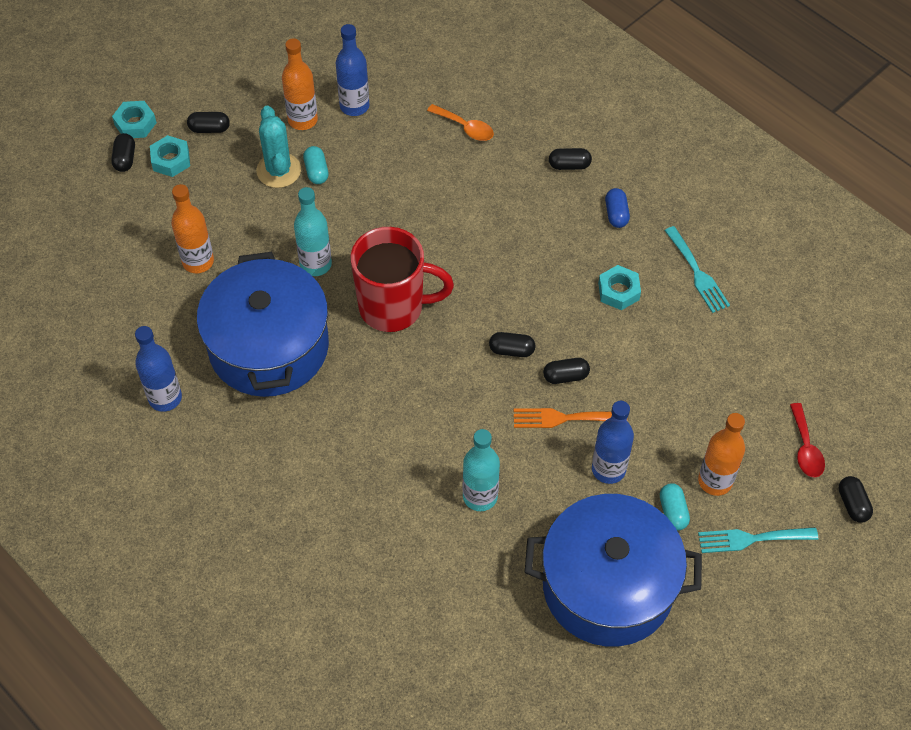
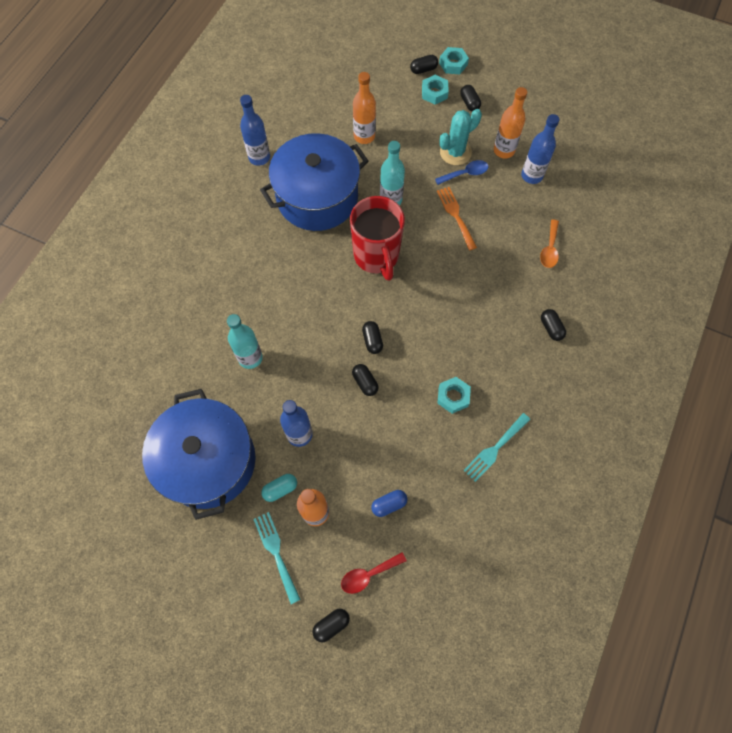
camera: 70 degrees right, 10 degrees up
turquoise capsule [303,146,329,184] -> blue spoon [435,160,489,185]
orange fork [514,408,612,428] -> orange fork moved to [437,187,477,250]
blue capsule [605,188,630,228] -> blue capsule moved to [371,490,407,517]

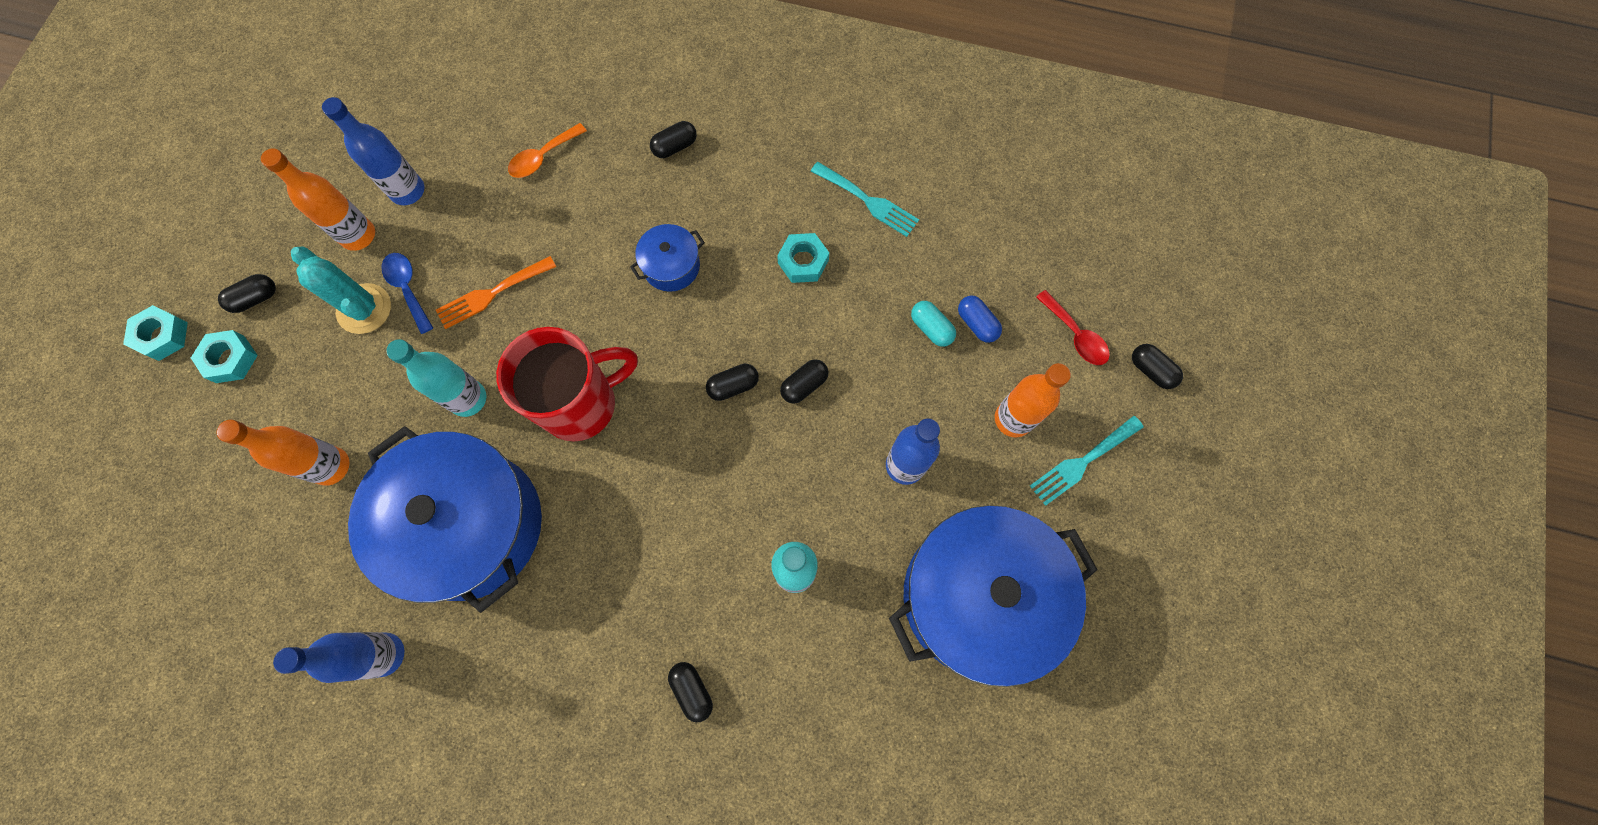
camera: 100 degrees left, 5 degrees up
turquoise capsule [261,474,297,502] -> turquoise capsule moved to [911,301,956,347]
black capsule [410,55,438,74] -> black capsule moved to [668,662,713,722]
orange spoon [540,219,559,268] -> orange spoon turned 135 degrees clockwise [508,123,587,178]
none -> blue pot [630,224,705,292]

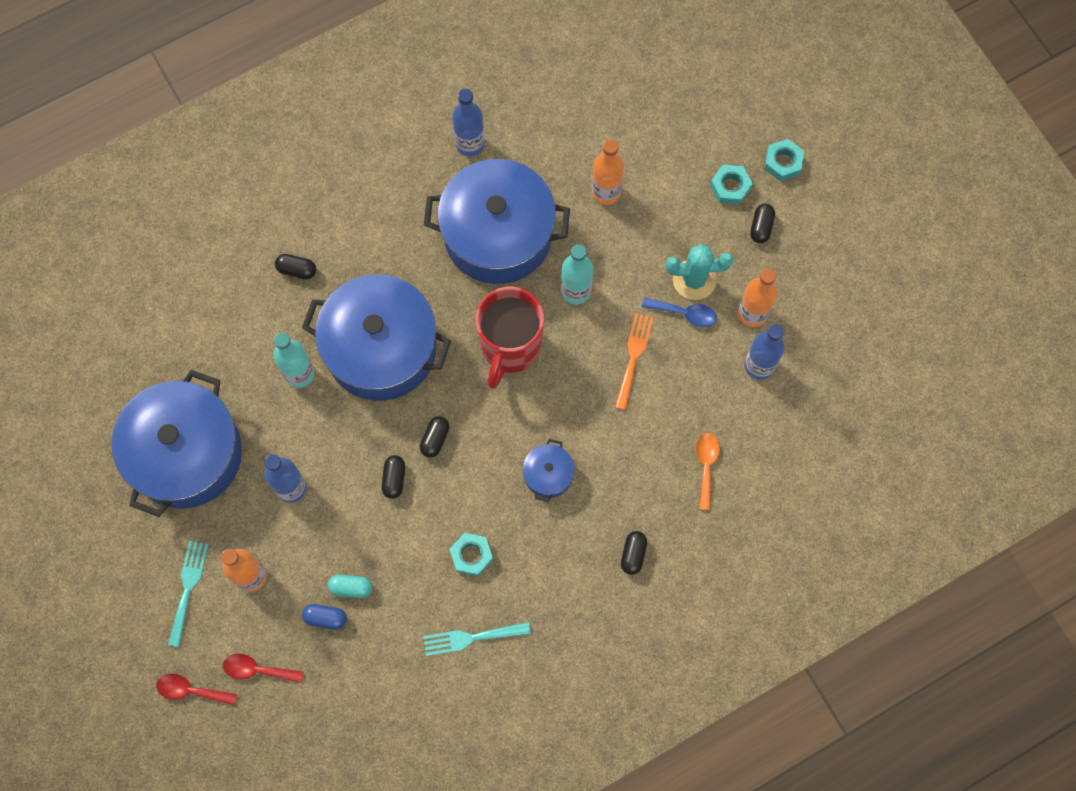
camera: 135 degrees right, 0 degrees up
black capsule [1132,344,1183,389] -> red spoon [156,674,237,705]
none -> blue pot [302,275,451,401]

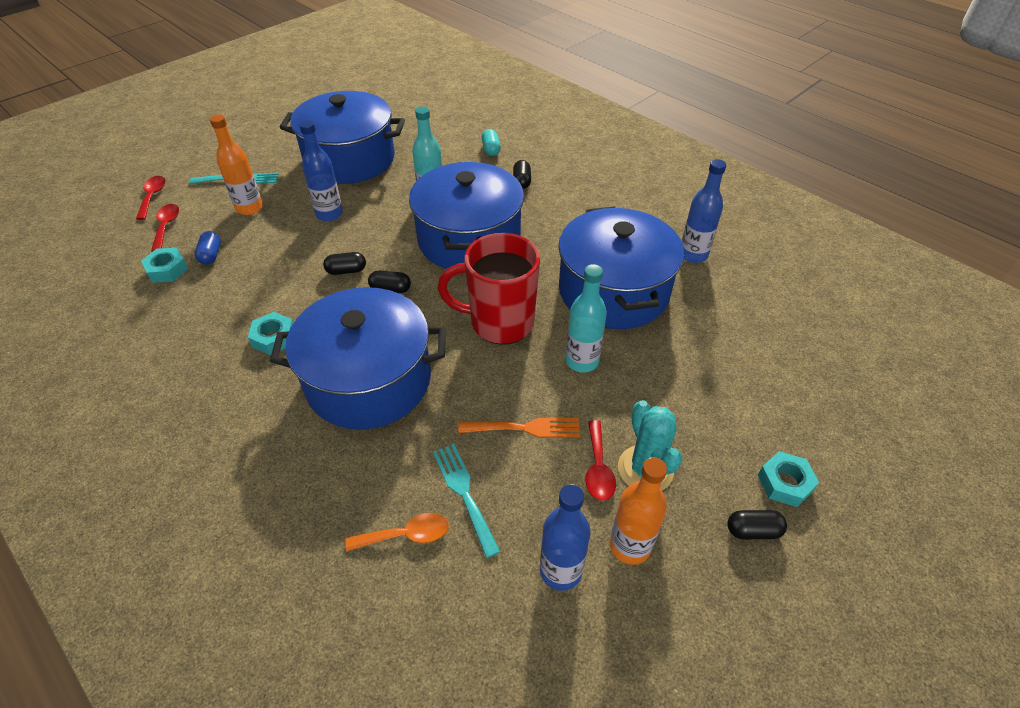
camera: 75 degrees right, 25 degrees down
turquoise capsule [328,574,372,598] -> turquoise capsule moved to [482,129,501,156]
turquoise fork [423,622,531,656] -> turquoise fork moved to [433,444,501,558]
blue pot [523,439,575,502] -> blue pot [270,287,446,430], size x2.34
orange bottle [591,139,624,205] -> none
black capsule [621,531,647,575] -> none
blue spoon [642,297,717,327] -> red spoon [585,420,616,501]
turquoise nut [764,139,804,181] -> turquoise nut moved to [141,248,188,283]

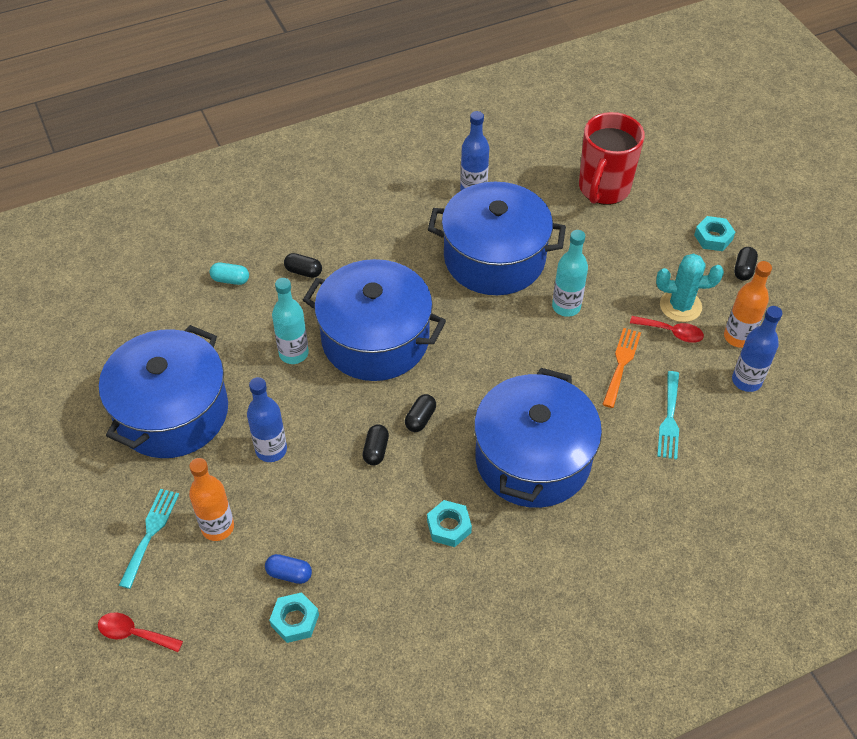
camera: 70 degrees left, 5 degrees up
red spoon [151,204,179,252] -> none
orange spoon [345,513,449,551] -> none
turquoise fork [433,444,501,558] -> turquoise fork turned 75 degrees counterclockwise [657,371,679,460]
red mug [438,233,540,345] -> red mug moved to [579,112,645,205]

